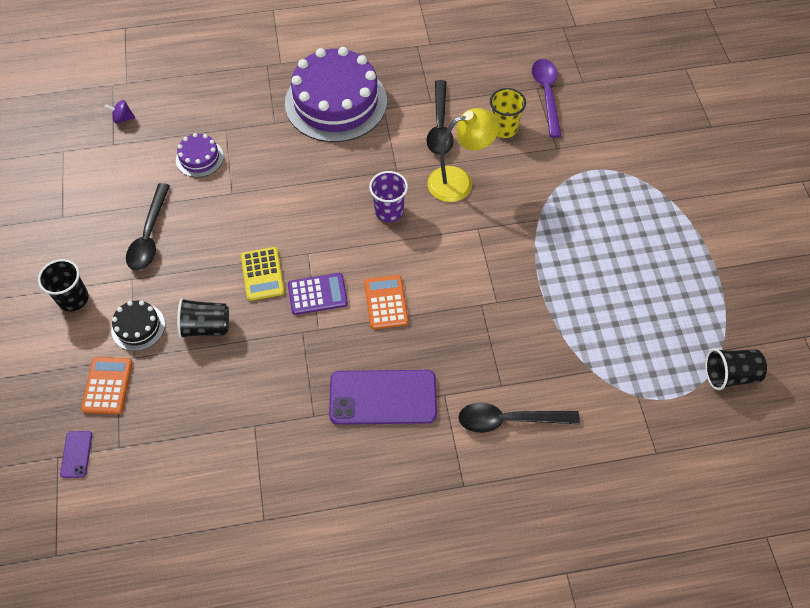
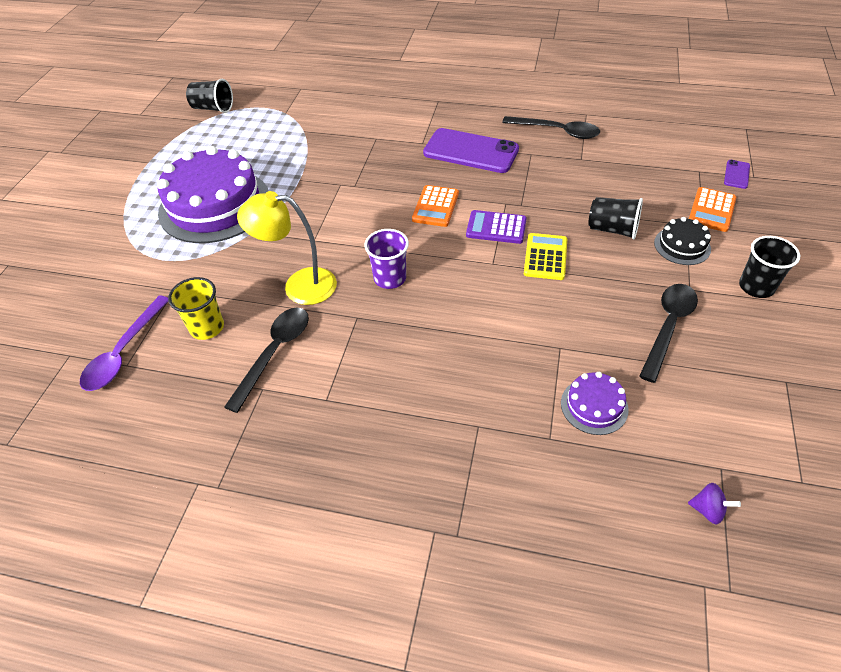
camera: 155 degrees left, 10 degrees down
purple cake [285,47,387,142] -> purple cake moved to [157,146,269,243]
black spoon [459,403,580,433] -> black spoon moved to [502,116,600,139]

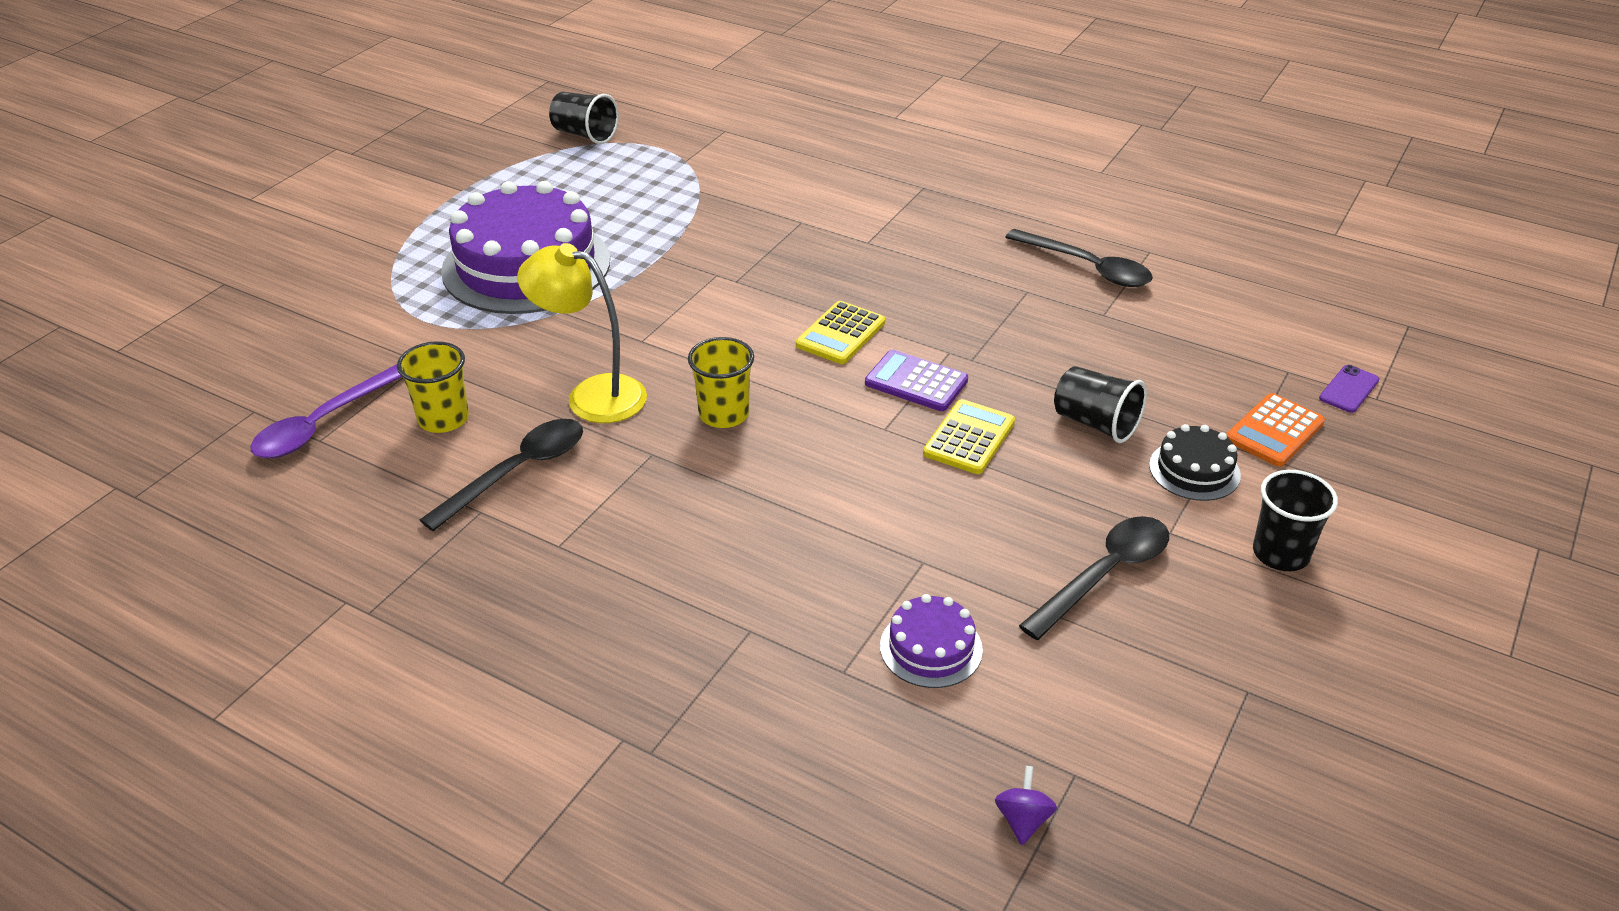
camera: 15 degrees right, 10 degrees down
purple cup [364,229,409,289] -> yellow cup [688,337,754,428]
orange calculator [412,185,459,227] -> yellow calculator [796,301,885,364]
purple phone [423,128,519,173] -> none
purple spinning top [688,483,741,524] -> purple spinning top turned 120 degrees counterclockwise [995,766,1057,845]

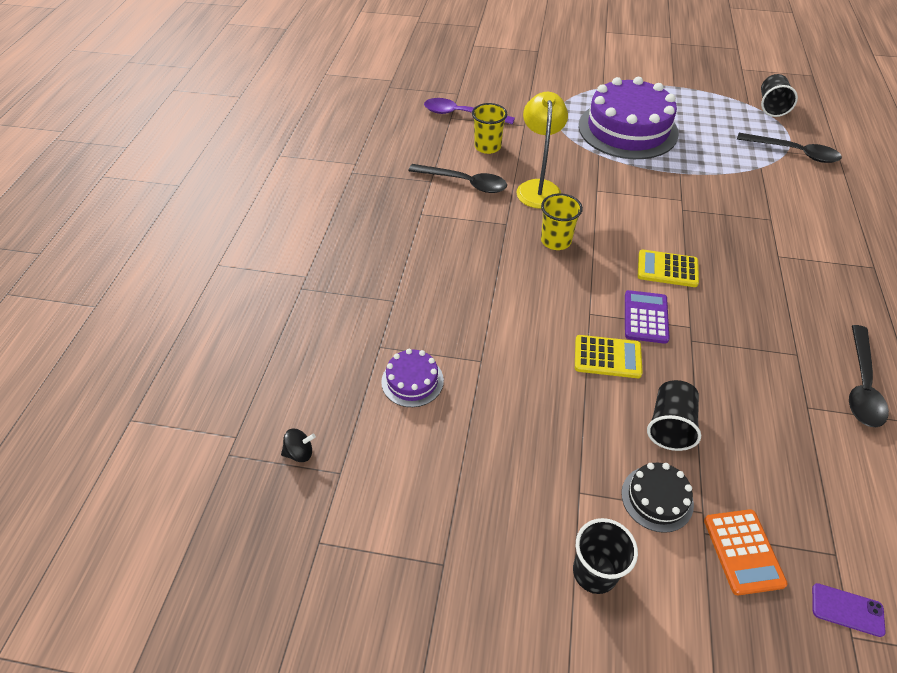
camera: 70 degrees right, 10 degrees up
purple spinning top [995,766,1057,845] -> black spinning top [281,429,316,462]
black spoon [1019,516,1169,640] -> black spoon moved to [737,133,842,163]
orange calculator [1226,393,1325,467] -> orange calculator turned 120 degrees counterclockwise [704,509,788,595]

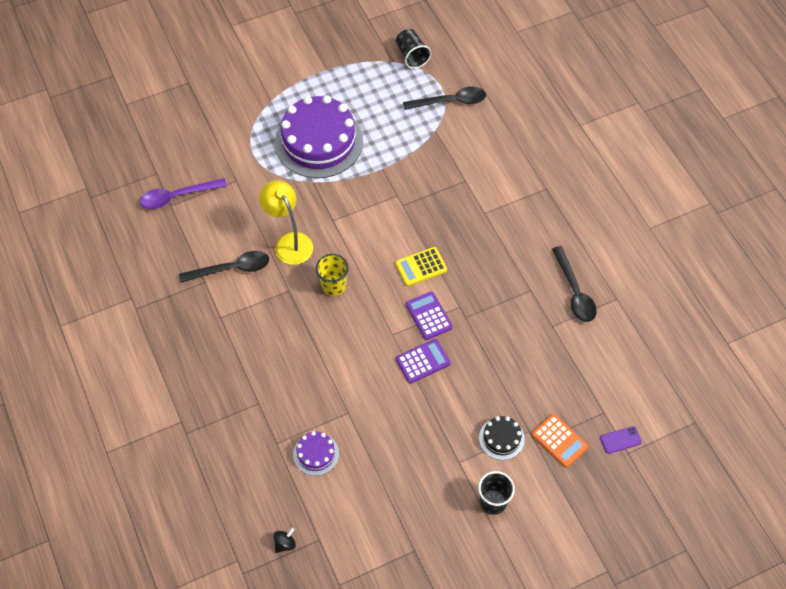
camera: 35 degrees left, 10 degrees up
yellow cup [472,103,507,154] -> none
yellow calculator [575,335,643,378] -> purple calculator [396,339,451,383]
black cup [647,380,701,451] -> none

